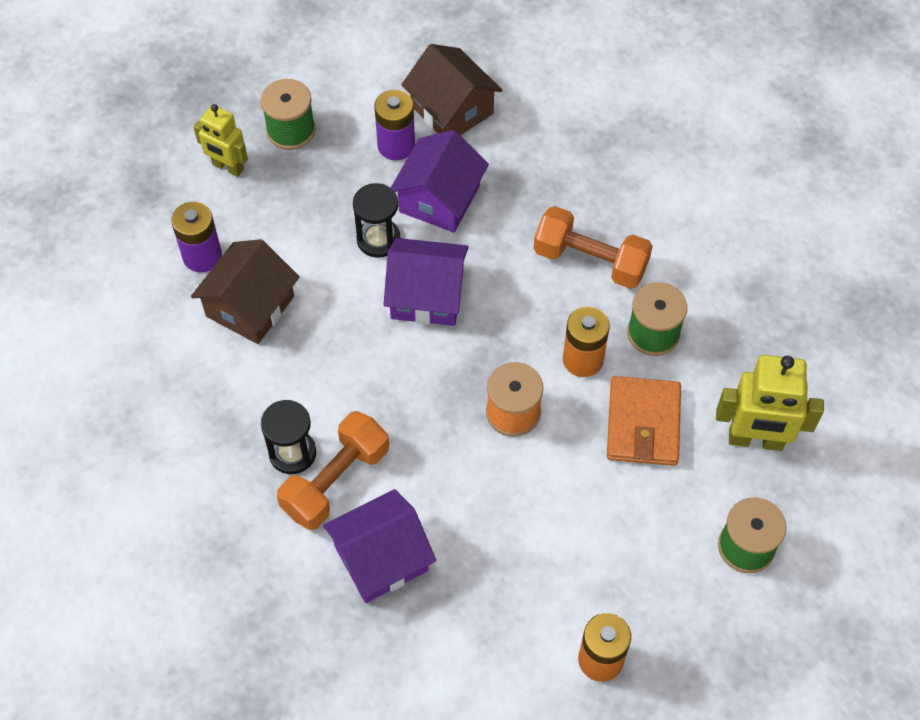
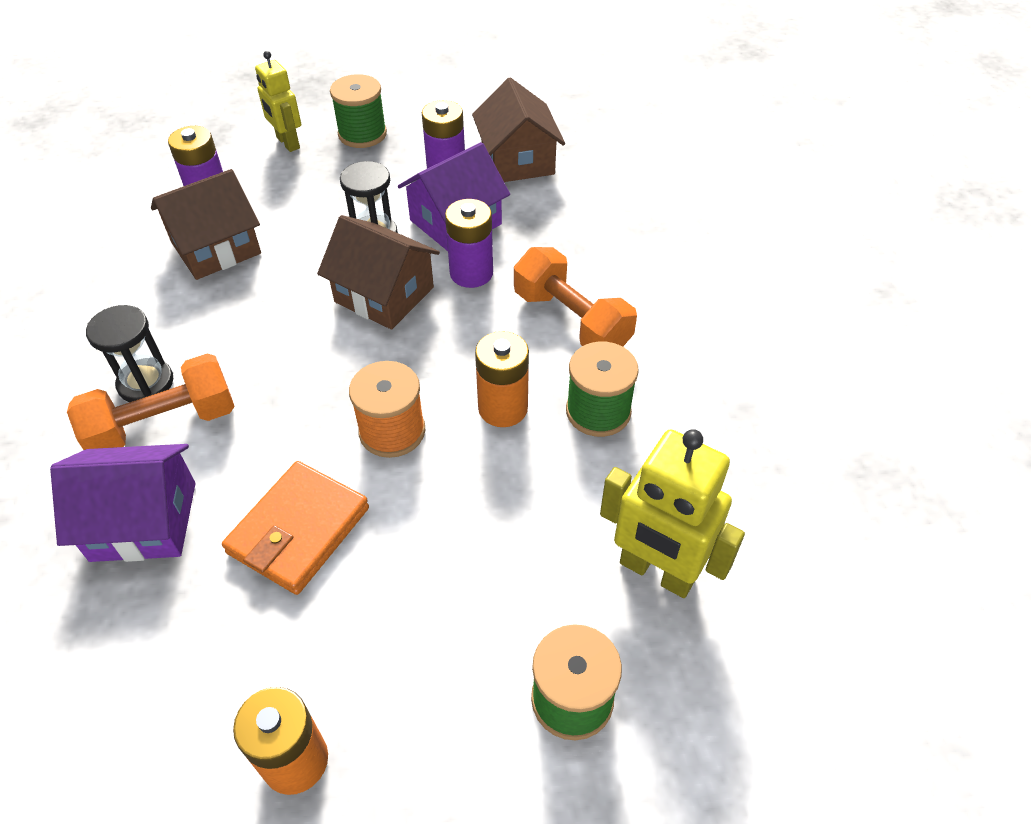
camera: 25 degrees right, 10 degrees down
purple house [383,238,468,326] -> brown house [317,215,440,329]
orange wallet [607,376,681,466] -> orange wallet moved to [222,461,369,595]
none -> purple battery [445,199,493,288]

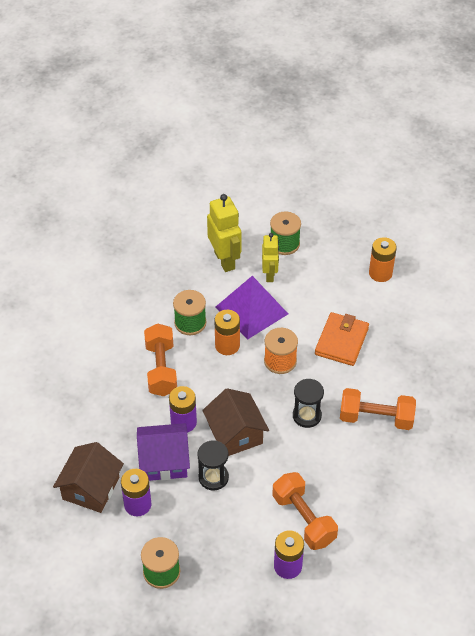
camera: 145 degrees left, 0 degrees up
purple house [50,444,196,562] -> none
black hourglass [86,305,173,402] -> black hourglass moved to [293,379,324,428]
brown house [151,169,261,280] -> orange dumbbell [273,472,338,550]
orange wallet [222,461,369,595] -> orange wallet turned 45 degrees counterclockwise [315,312,369,366]
yellow robot [255,51,301,152] -> yellow robot moved to [262,233,279,282]
none -> purple pyramid [216,276,288,340]

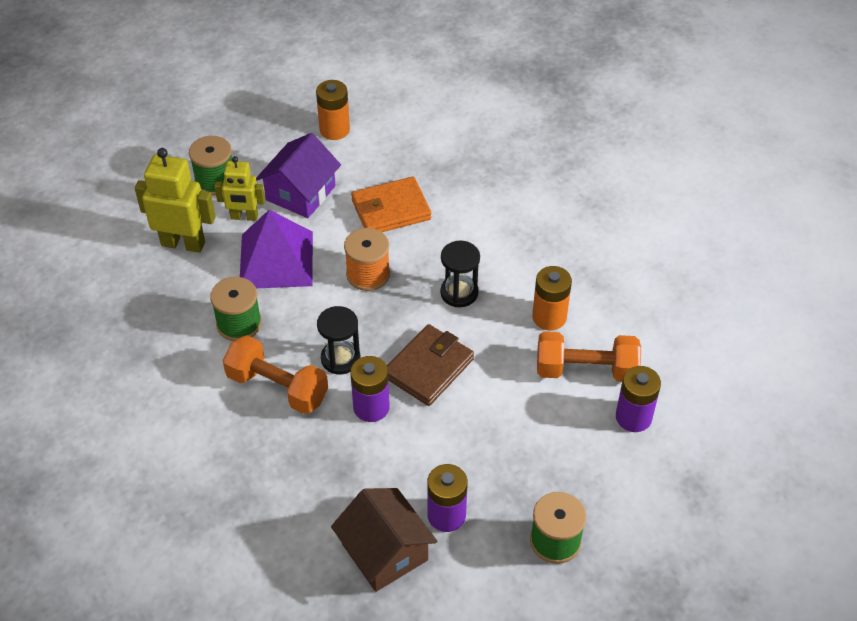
camera: 55 degrees left, 0 degrees up
purple house [137,423,190,481] -> purple house moved to [256,133,341,218]
black hourglass [197,440,229,491] -> black hourglass moved to [317,306,360,374]
brown house [202,388,269,456] -> brown wallet [387,324,474,406]
orange battery [214,310,240,355] -> orange battery moved to [532,266,572,330]
yellow robot [262,233,279,282] -> yellow robot turned 150 degrees clockwise [214,156,265,221]
orange wallet [315,312,369,366] -> orange wallet turned 75 degrees counterclockwise [351,177,431,232]
orange dumbbell [340,388,416,430] -> none

